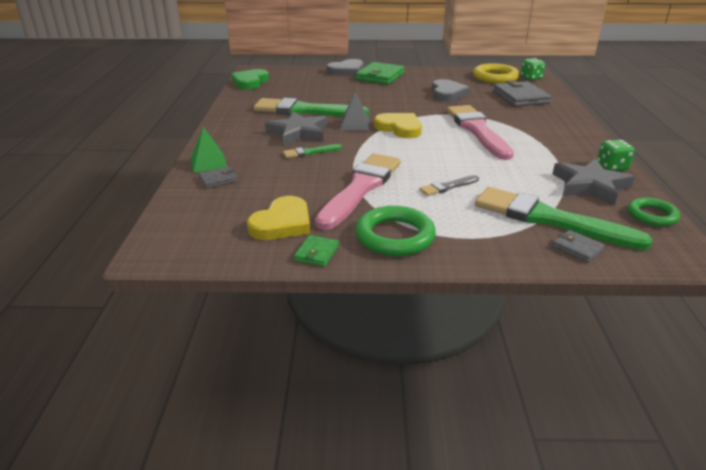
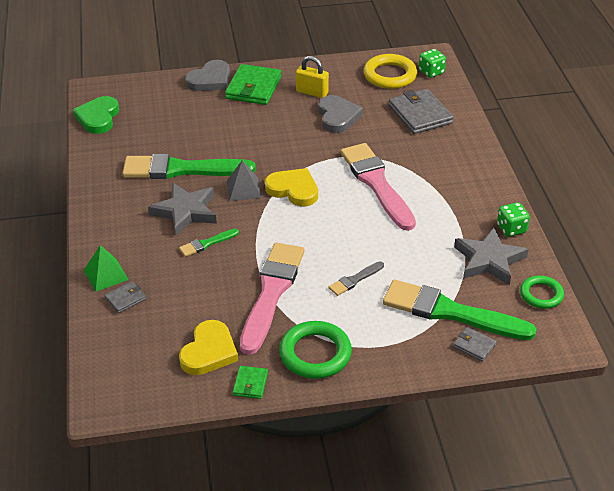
camera: 10 degrees left, 10 degrees up
none -> yellow padlock [296,56,329,98]

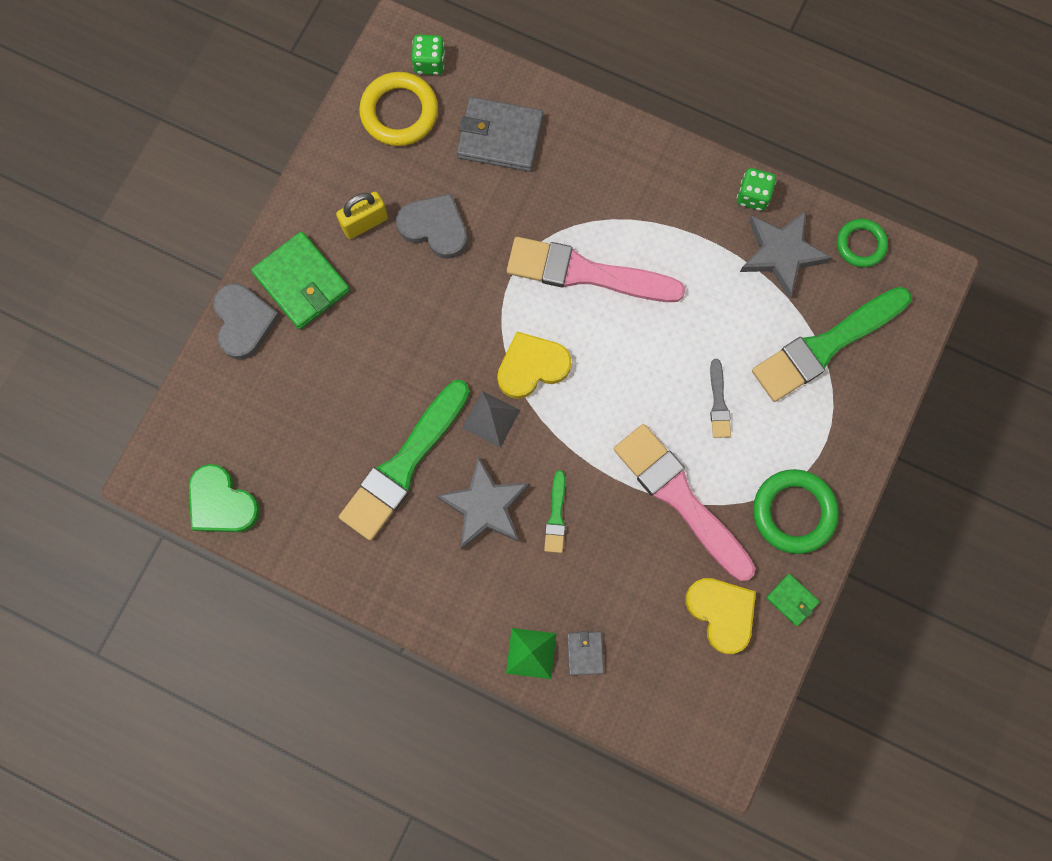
camera: 55 degrees left, 35 degrees up
grey wallet [453,327,497,362] -> none

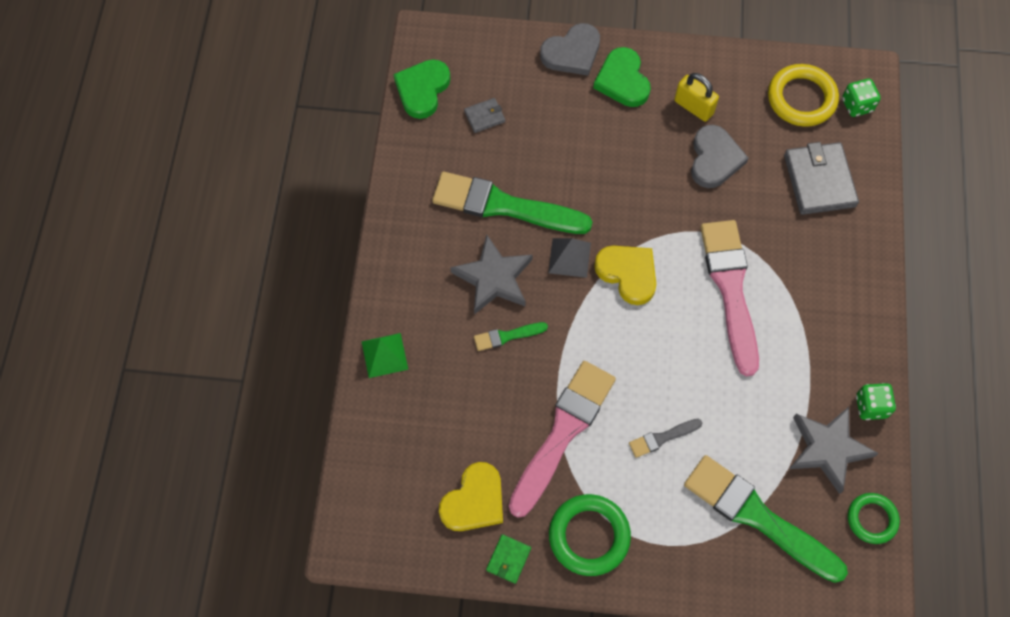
camera: 70 degrees right, 10 degrees down
green wallet [251,231,350,329] -> green heart [593,47,651,107]
grey wallet [567,631,604,675] -> grey wallet moved to [464,98,505,133]

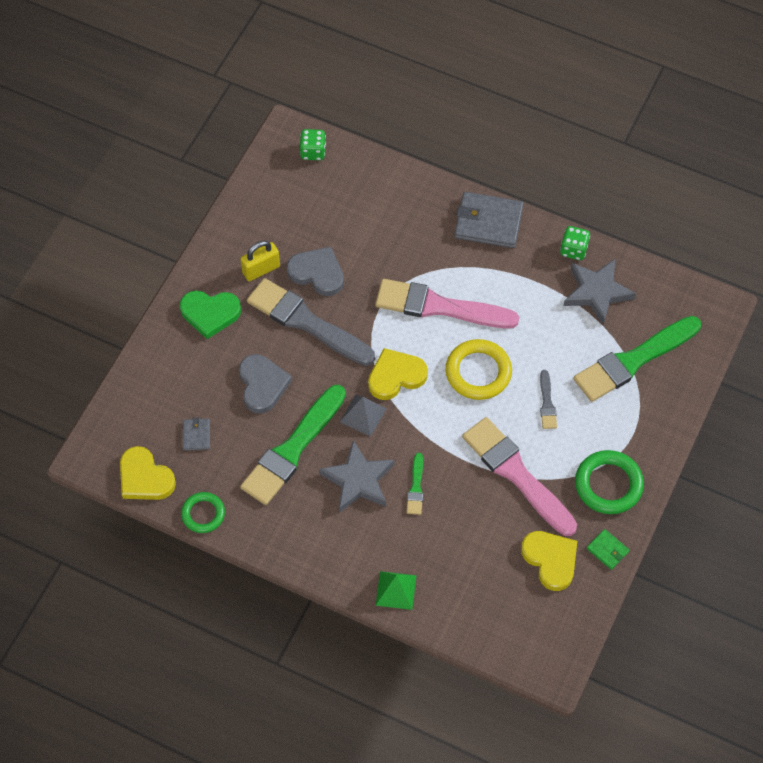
camera: 70 degrees left, 5 degrees down
green heart [393,59,450,119] -> yellow heart [120,446,176,500]
grey heart [540,23,600,76] -> grey heart moved to [239,354,292,413]
yellow ring [768,64,839,127] -> yellow ring moved to [445,339,512,400]
grey wallet [784,142,859,215] -> grey wallet moved to [455,192,523,248]
green ring [848,493,900,544] -> green ring moved to [181,492,225,533]
none -> grey brush [247,278,375,366]

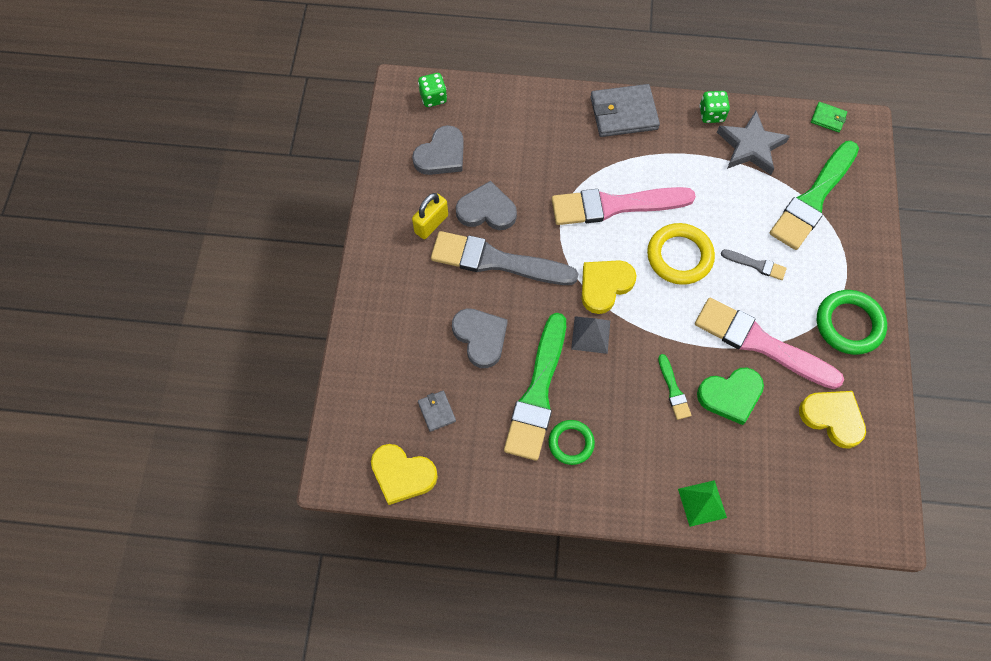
camera: 20 degrees left, 5 degrees up
green heart [180,290,241,339] -> green heart moved to [697,368,764,425]
green ring [181,492,225,533] -> green ring moved to [548,420,595,465]
grey star [319,440,394,513] -> none
grey brush [540,370,557,429] -> grey brush turned 45 degrees counterclockwise [721,249,787,280]
green wallet [587,529,629,570] -> green wallet moved to [811,102,847,132]
none -> grey heart [412,125,464,175]

